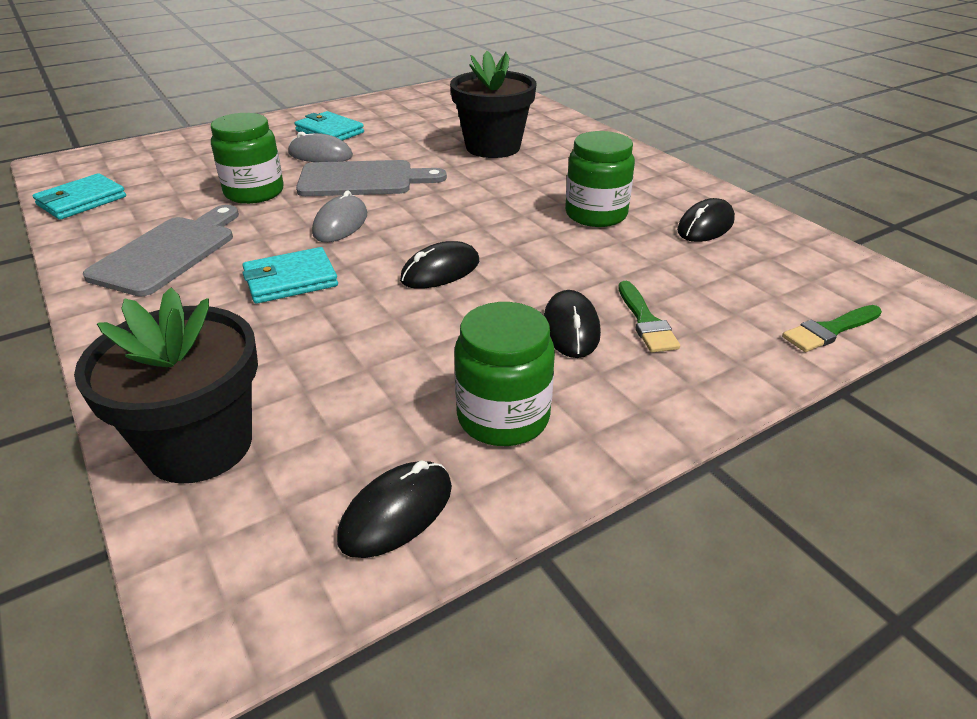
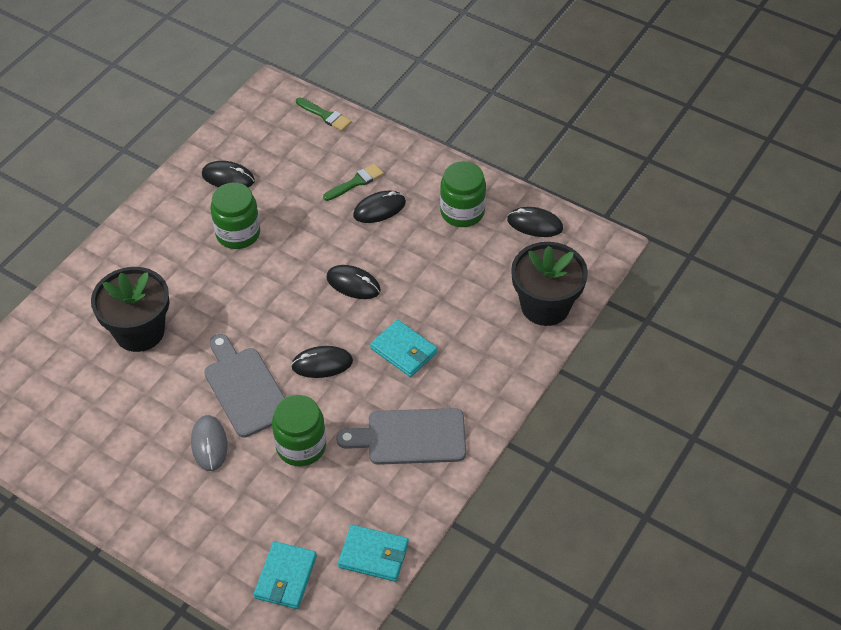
camera: 115 degrees left, 15 degrees up
turquoise wallet [295,111,364,141] -> turquoise wallet moved to [254,541,317,609]
grey mouse [312,190,367,242] -> black mouse [291,346,353,378]

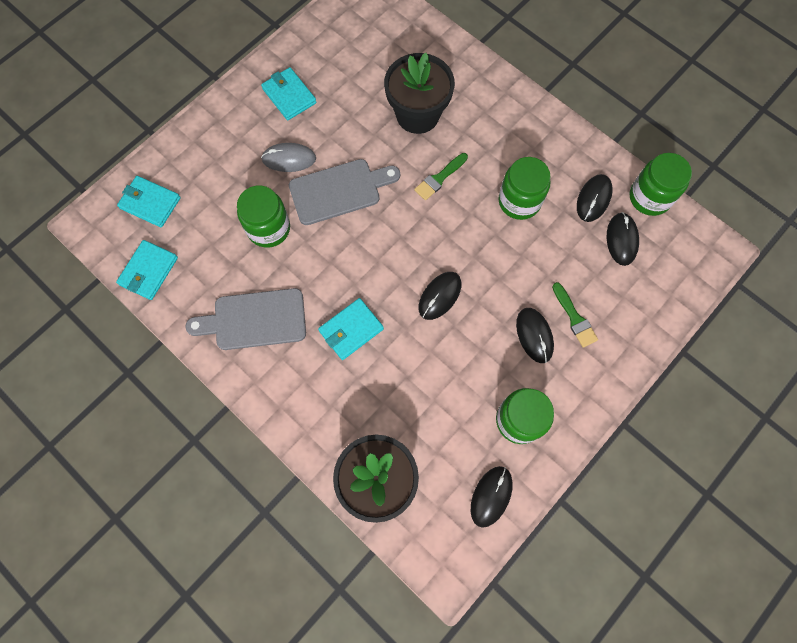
camera: 100 degrees right, 20 degrees up
black mouse [291,346,353,378] -> black mouse moved to [607,212,639,266]
green brush [296,98,352,131] -> green brush moved to [414,153,468,200]
grey cutting board [336,408,466,465] -> grey cutting board turned 105 degrees counterclockwise [185,288,306,350]
none -> turquoise wallet [261,67,317,120]
none -> green jar [630,153,692,216]

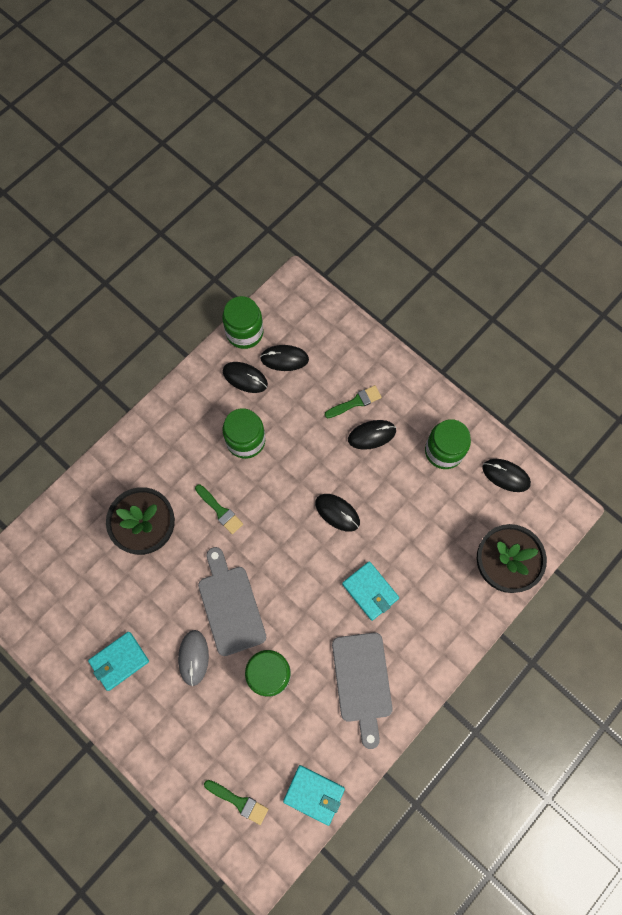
camera: 90 degrees left, 0 degrees up
turquoise wallet [117,176,181,227] -> green brush [204,780,268,825]

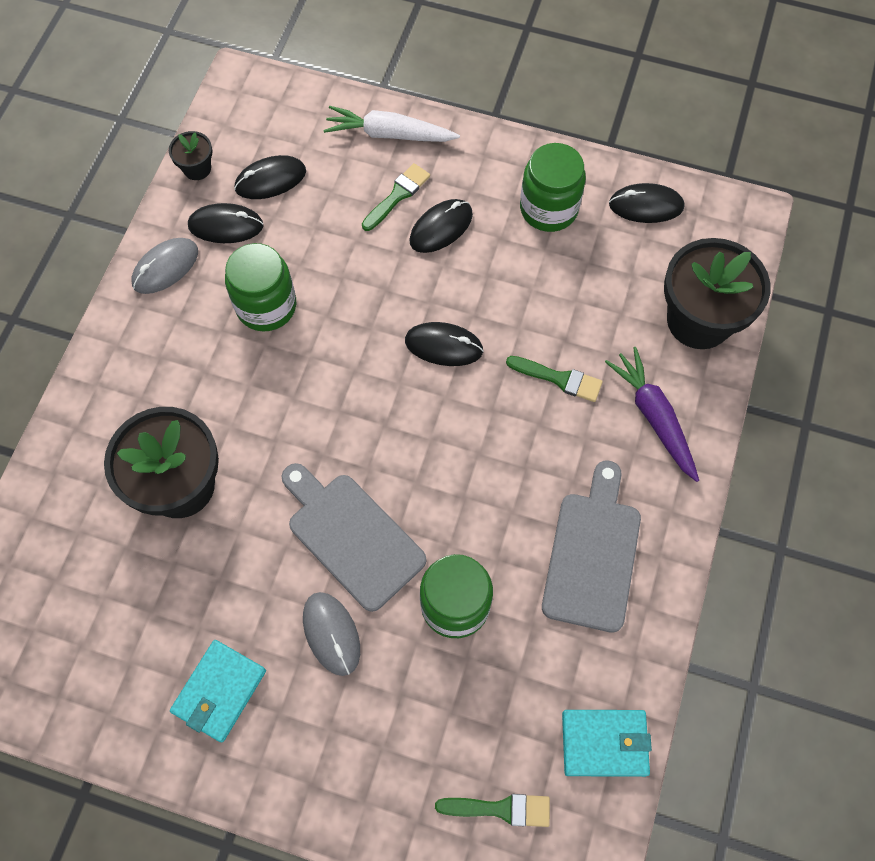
camera: 25 degrees left, 5 degrees down
green brush [195,484,243,534] -> green brush moved to [506,356,603,402]
green jar [222,296,264,349] -> black flower pot [169,131,212,180]
grey cutting board [332,632,393,749] -> grey cutting board turned 135 degrees counterclockwise [542,461,641,633]
turquoise wallet [342,561,399,621] -> none
none -> grey mouse [132,238,198,294]
none -> white carrot [323,106,460,142]
none -> purple carrot [605,347,699,482]

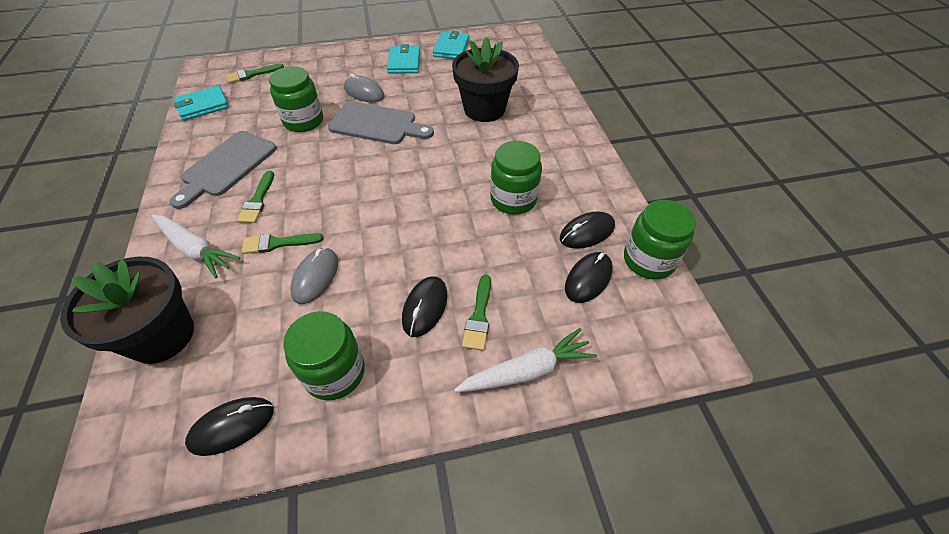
camera: 150 degrees right, 15 degrees down
grey mouse [132,238,198,294] -> grey mouse moved to [290,247,338,304]
black flower pot [169,131,212,180] -> green jar [624,200,696,279]
black mouse [405,322,484,366] -> none
grey cutting board [542,461,641,633] -> grey cutting board turned 45 degrees clockwise [170,131,277,209]
purple carrot [605,347,699,482] -> white carrot [152,215,241,278]
none -> green brush [237,170,274,223]
none -> turquoise wallet [433,31,469,59]

